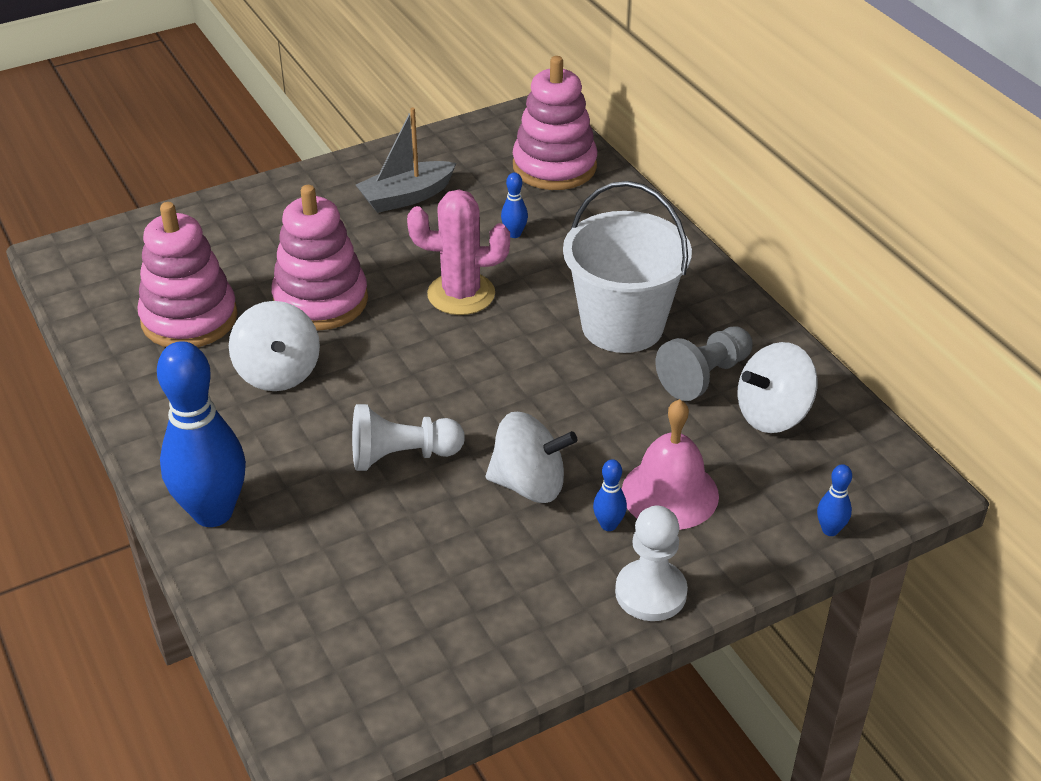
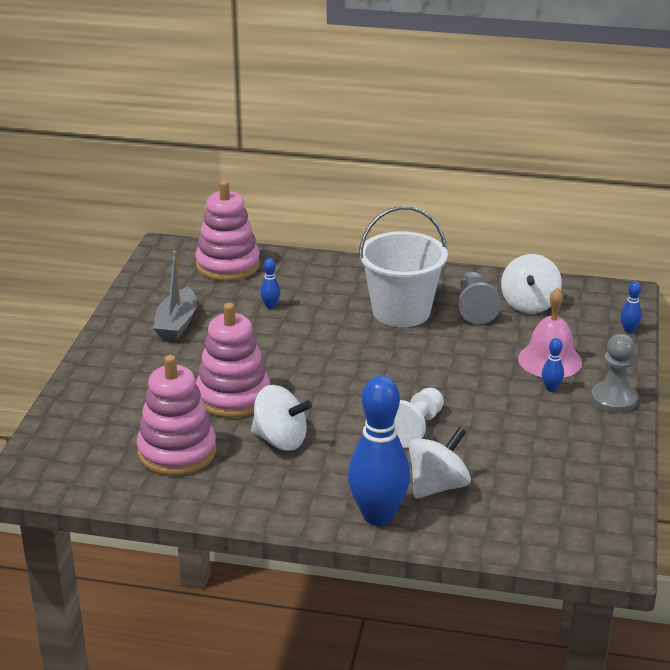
camera: 50 degrees left, 10 degrees down
pink cactus [407,189,510,315] -> none
white spinning top [486,412,577,503] -> white spinning top moved to [409,427,471,499]
white pawn [615,506,688,621] -> grey pawn [591,334,638,413]

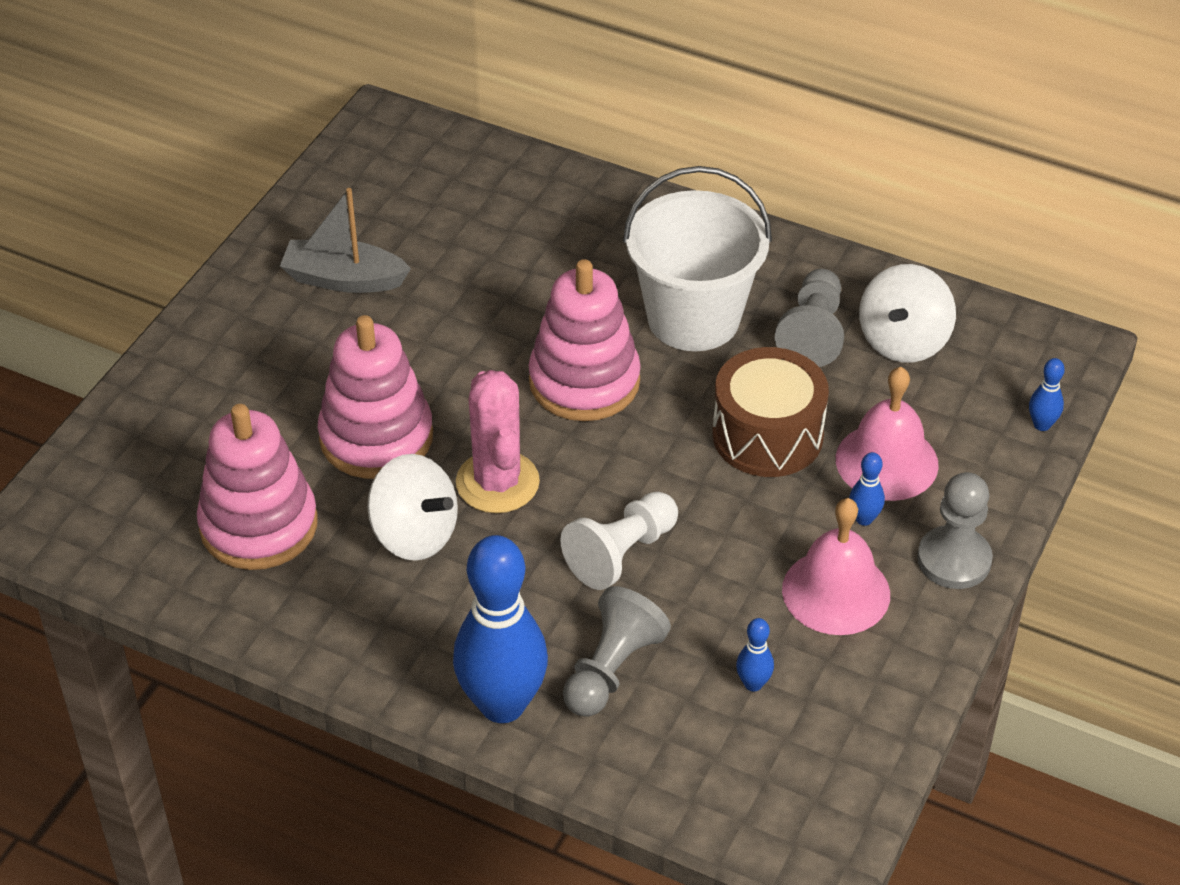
camera: 15 degrees right, 15 degrees up
grey boat [153,251,197,340] -> grey boat turned 75 degrees clockwise [280,188,411,293]
pink stacking toy [195,180,260,281] -> pink stacking toy moved to [529,259,641,421]
blue bowling pin [260,258,280,309] -> blue bowling pin moved to [736,618,774,692]
white spinning top [409,427,471,499] -> grey pawn [563,586,671,717]
none -> pink cactus [456,370,540,513]
none -> brown drum [712,347,829,477]
none -> pink bell [782,498,890,635]

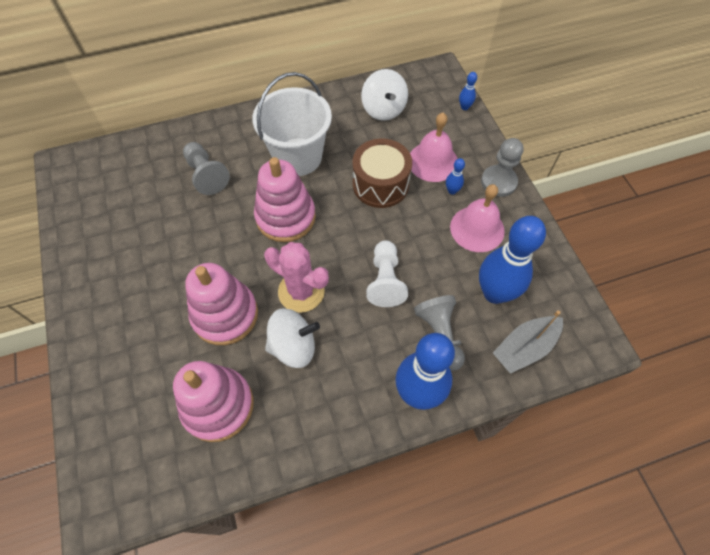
camera: 45 degrees left, 15 degrees up
grey boat [280,188,411,293] -> grey boat moved to [493,311,563,374]
blue bowling pin [736,618,774,692] -> blue bowling pin [479,216,546,304], size x2.46
grey pawn [775,269,844,367] -> grey pawn moved to [183,142,230,195]

